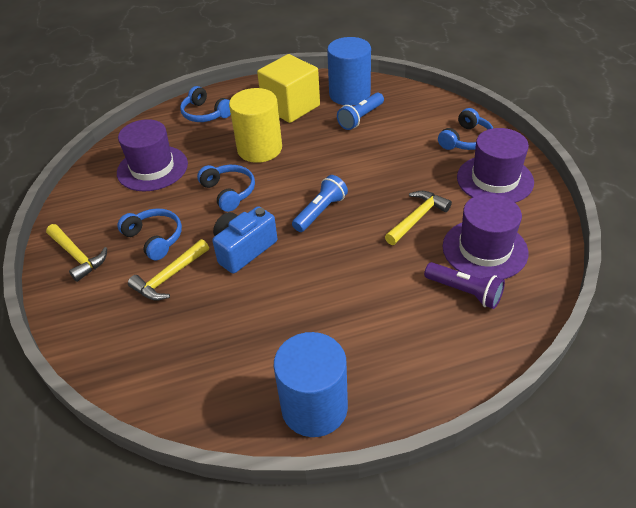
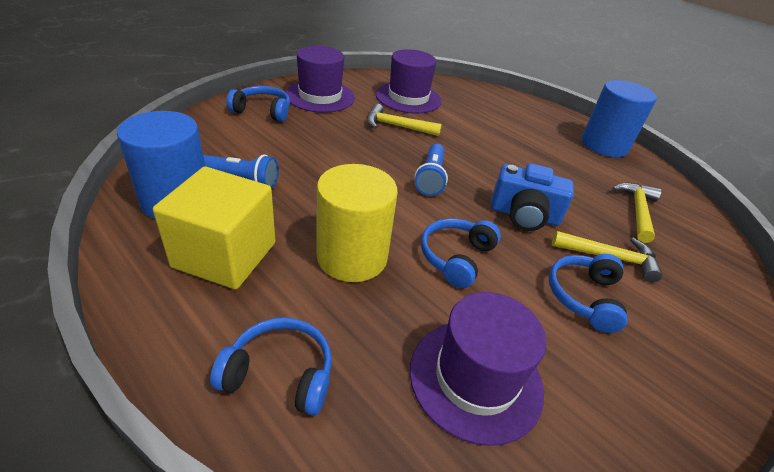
camera: 125 degrees left, 5 degrees down
yellow hammer [46,224,107,282] -> yellow hammer moved to [612,183,662,243]
blue headphones [180,86,231,122] -> blue headphones turned 90 degrees counterclockwise [210,317,332,416]
blue flashlight [292,175,348,232] -> blue flashlight turned 90 degrees counterclockwise [414,144,448,196]
purple flashlight [424,262,505,309] -> none

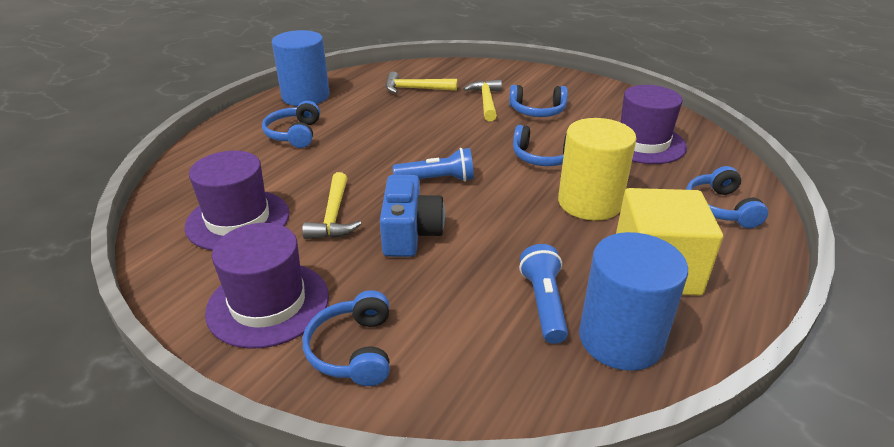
camera: 100 degrees left, 5 degrees down
blue camera [491,163,574,231] -> blue camera moved to [380,175,445,257]
none -> blue headphones [262,101,320,148]

